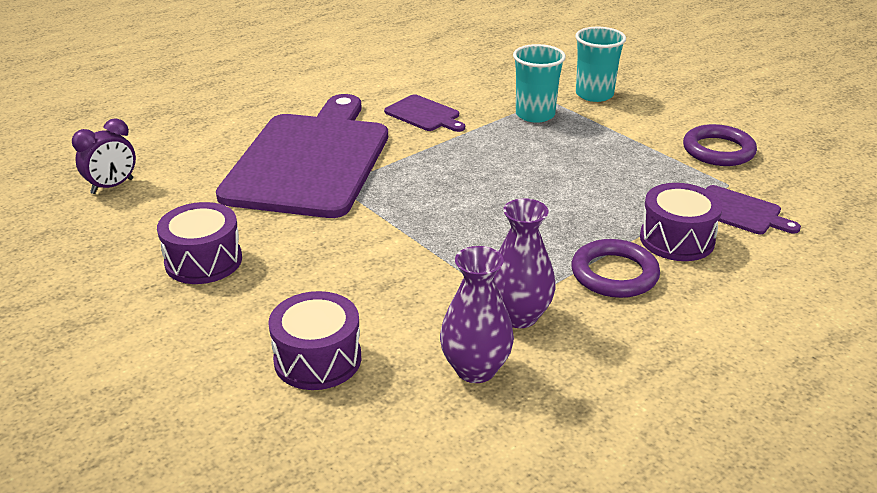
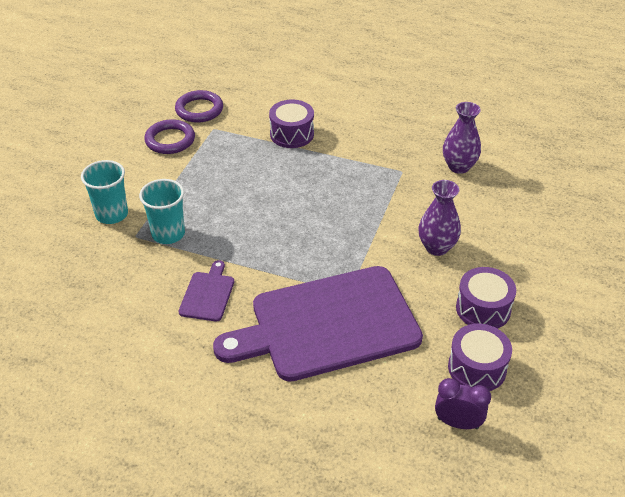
camera: 120 degrees left, 10 degrees up
purple drum [268,291,361,390] -> purple drum moved to [448,324,512,391]
purple vase [494,198,556,328] -> purple vase moved to [418,180,461,256]
purple ring [571,239,660,298] -> purple ring moved to [175,90,223,123]
purple cutting board [706,185,801,234] -> none

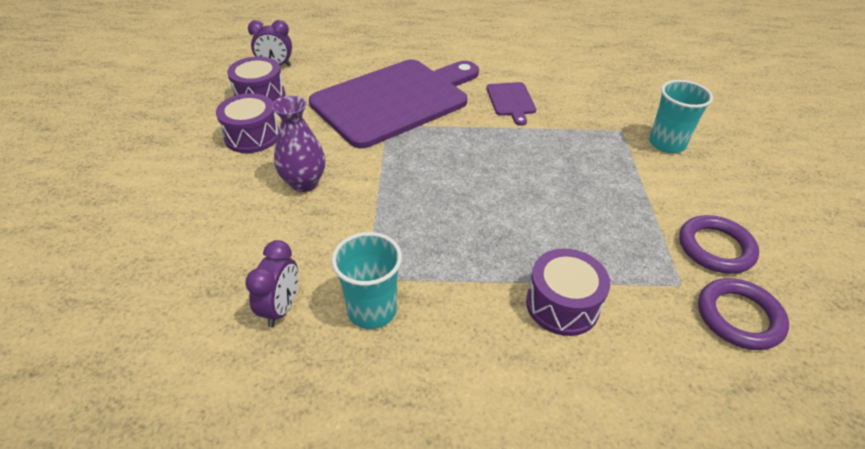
camera: 160 degrees right, 0 degrees up
turquoise cup [139,179,185,244] -> turquoise cup moved to [331,232,402,329]
purple vase [443,102,481,174] -> purple clock [245,240,298,327]

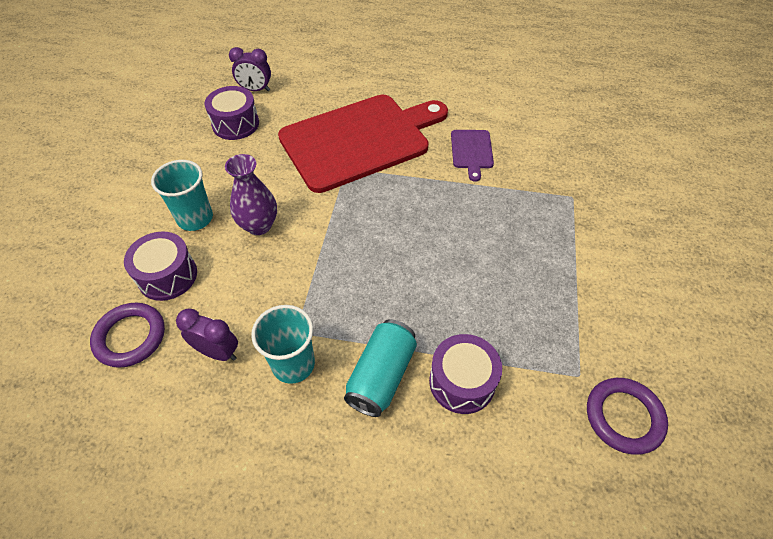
camera: 10 degrees right, 10 degrees up
purple drum [216,93,279,153] -> purple drum moved to [124,232,197,301]
purple clock [245,240,298,327] -> purple clock turned 90 degrees counterclockwise [176,308,238,361]
purple cutting board [309,60,479,148] -> red cutting board [278,95,448,193]
turquoise cup [649,80,713,153] -> turquoise cup moved to [151,160,213,231]
purple ring [679,215,759,274] -> purple ring moved to [90,303,165,368]
none -> turquoise can [344,319,417,417]

